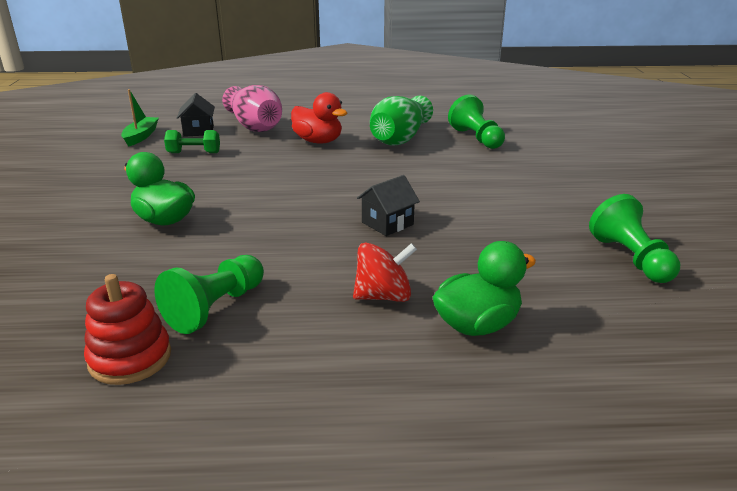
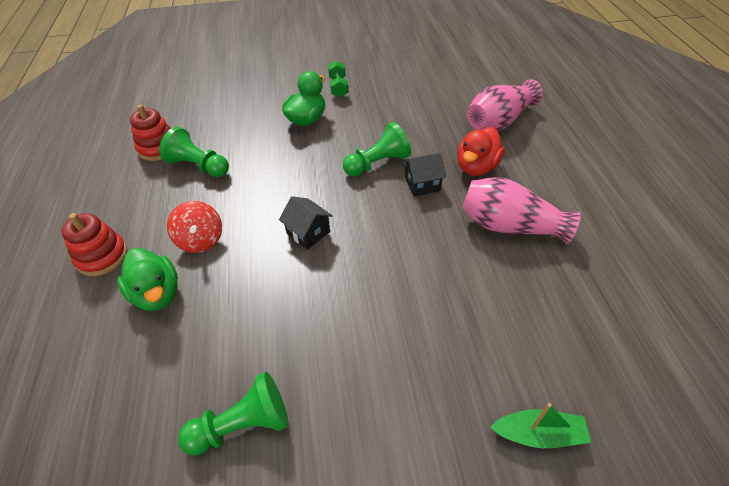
camera: 85 degrees right, 20 degrees up
green boat [121,89,159,147] -> green boat moved to [490,403,591,448]
green dumbbell [164,130,220,153] -> green dumbbell moved to [328,61,348,97]
black house [177,93,215,137] -> black house moved to [403,152,446,196]
green vase [370,96,433,146] -> pink vase [462,177,581,244]
green pawn [448,94,505,149] -> green pawn moved to [343,122,411,176]
none -> red stacking toy [61,213,128,276]

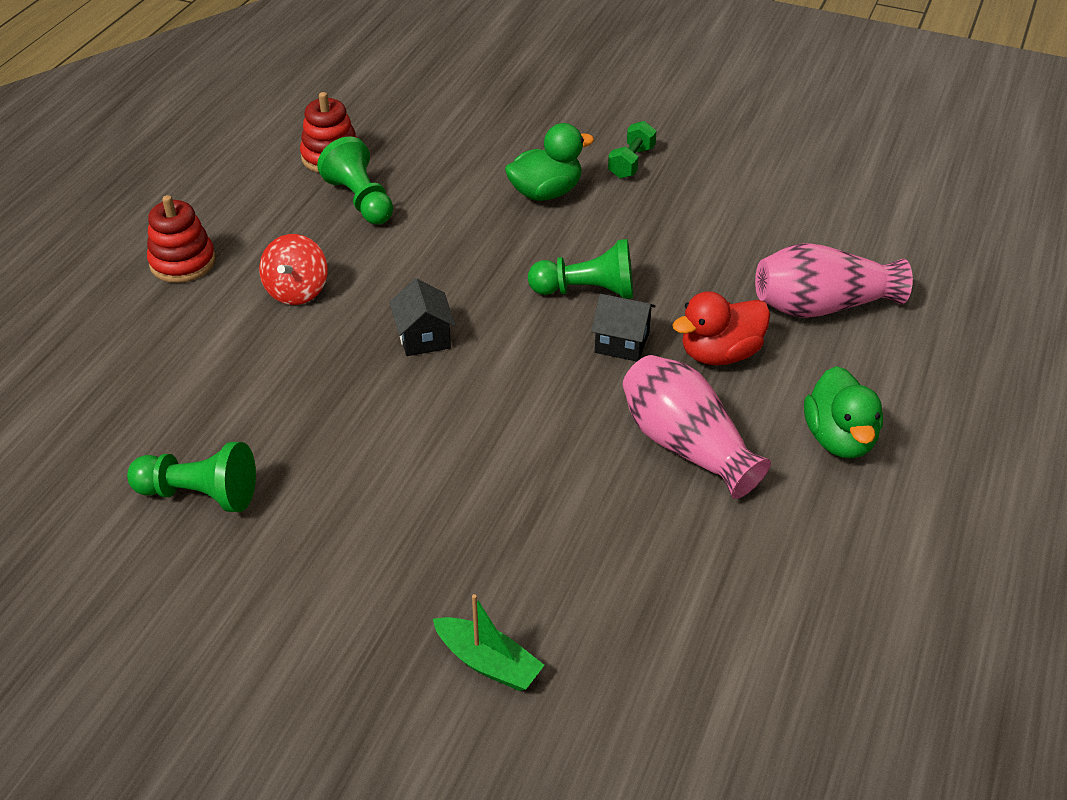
camera: 30 degrees right, 5 degrees down
green duck [117,248,178,311] -> green duck moved to [804,366,883,458]

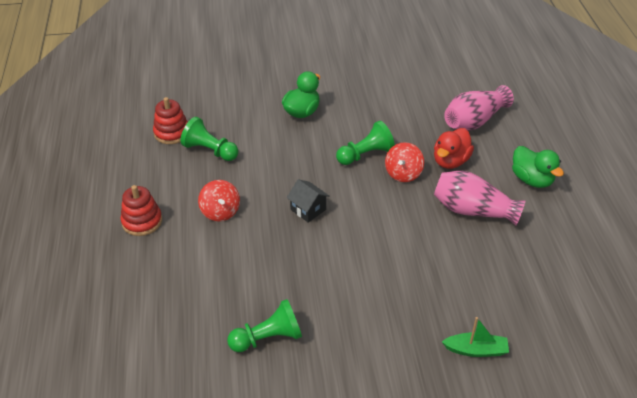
camera: 30 degrees left, 0 degrees up
black house [591,294,656,362] -> red spinning top [385,142,424,182]
green dumbbell [608,121,657,179] -> none

